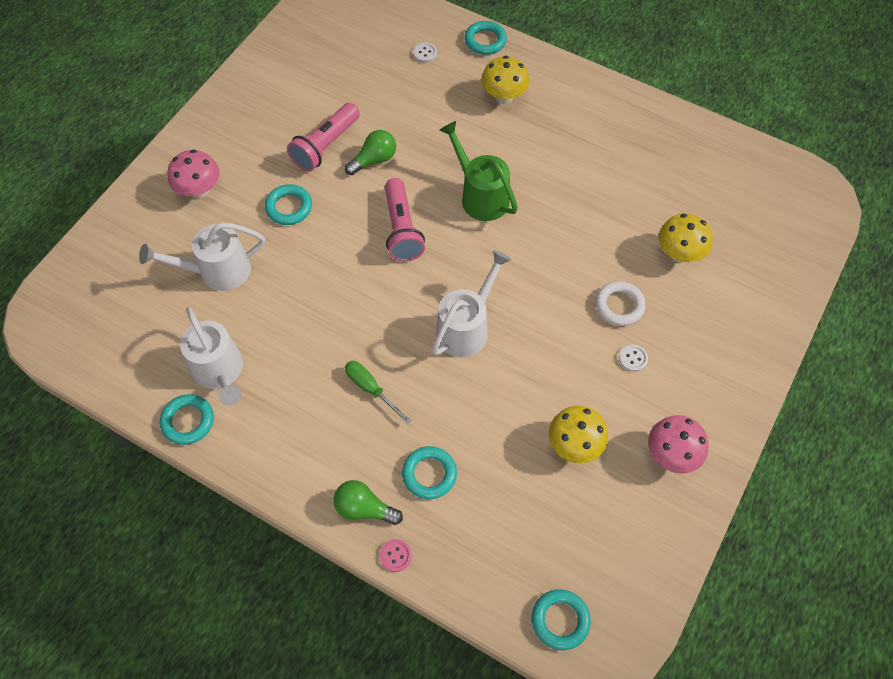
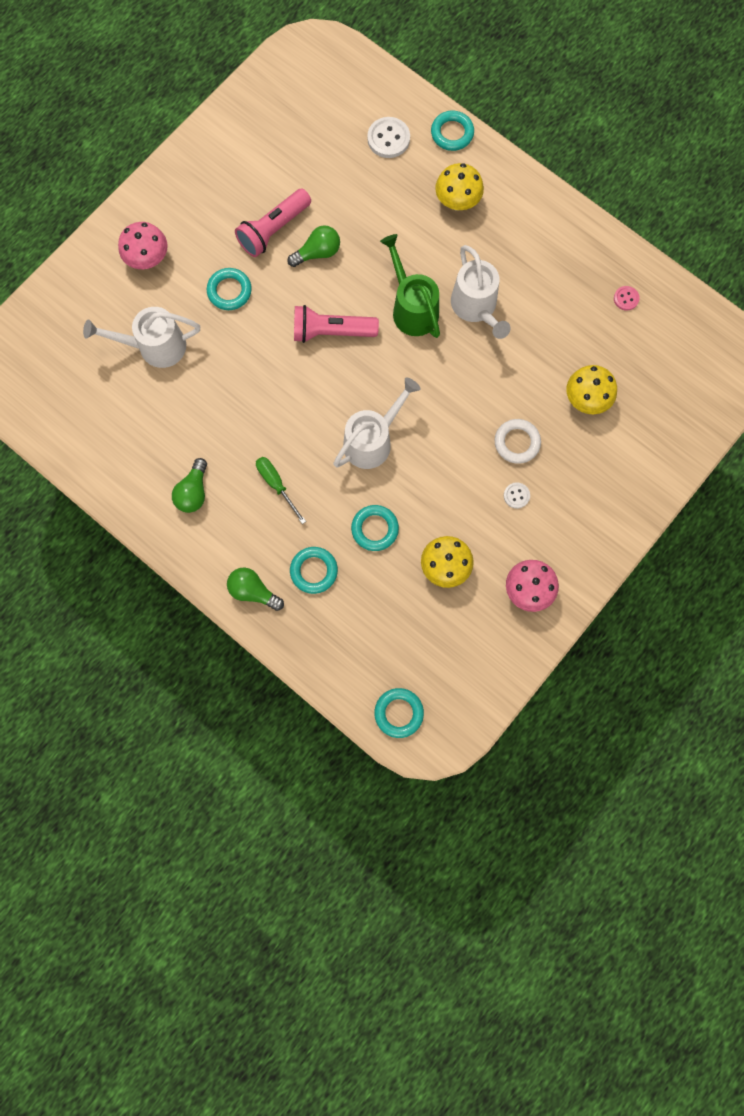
camera: 10 degrees right, 15 degrees up
turquoise ring [160,394,214,445] -> turquoise ring moved to [351,505,399,551]
white watering can [180,307,243,406] -> white watering can moved to [451,245,510,339]
pink button [380,539,412,572] -> pink button moved to [614,286,640,311]
pink flashlight [385,178,425,262] -> pink flashlight turned 90 degrees clockwise [294,305,379,343]
white button [413,43,437,63] -> white button [367,117,410,158], size x1.77
none -> green light bulb [172,458,207,513]

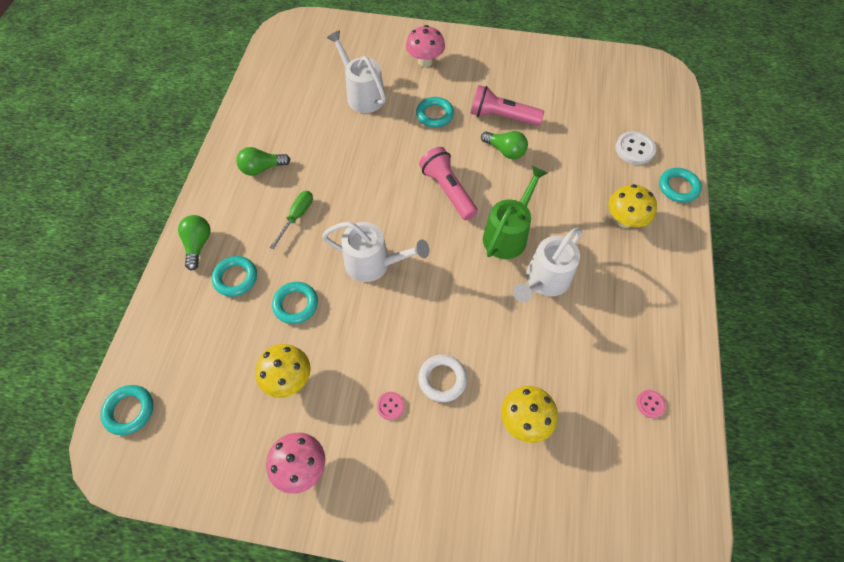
camera: 60 degrees right, 15 degrees down
white button [504,482,530,509] -> pink button [377,392,405,420]

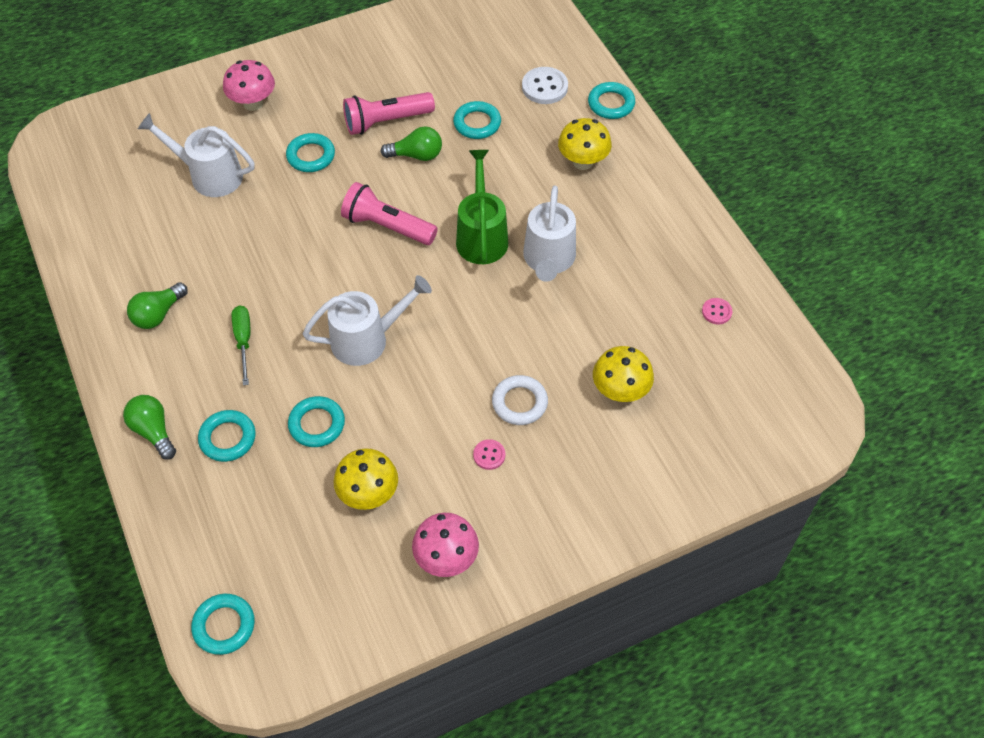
camera: 35 degrees left, 5 degrees down
none -> turquoise ring [453,101,501,139]

